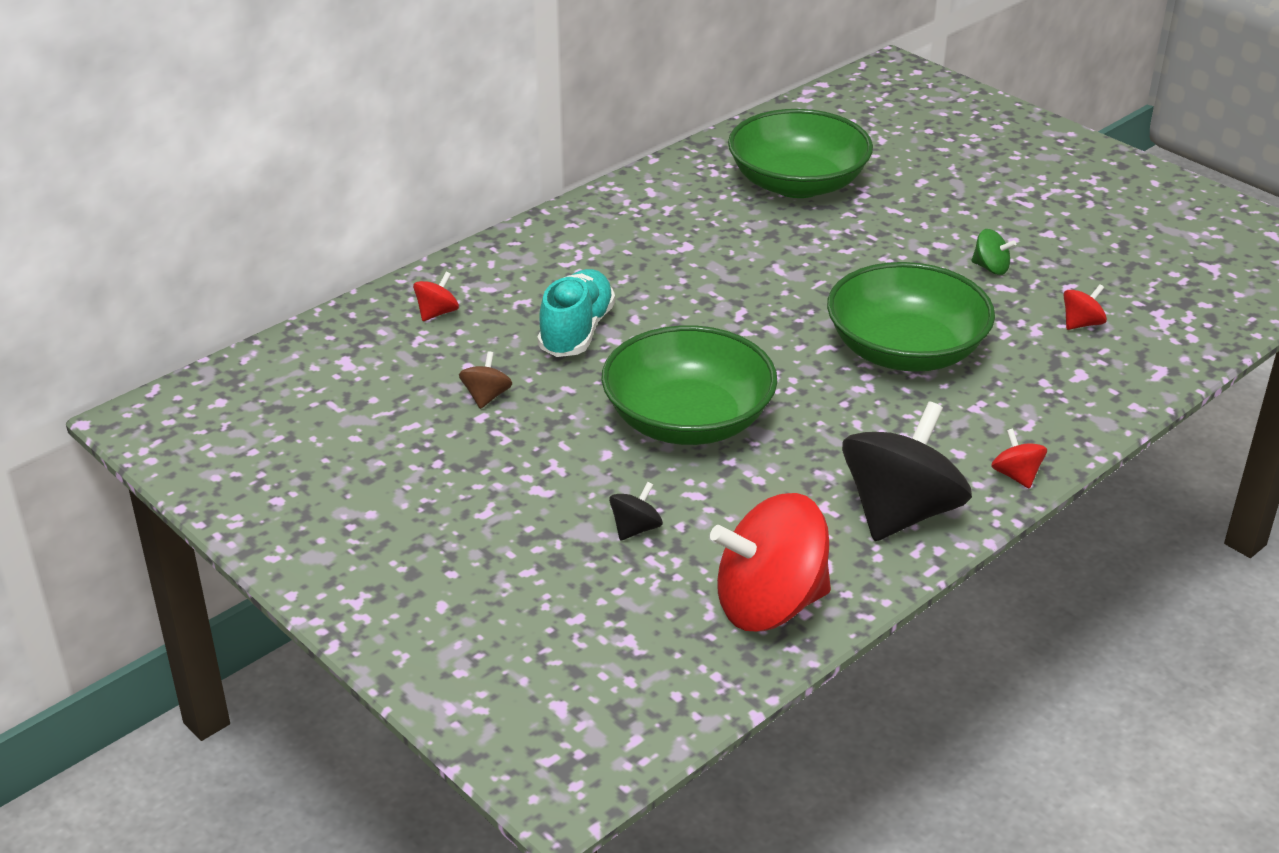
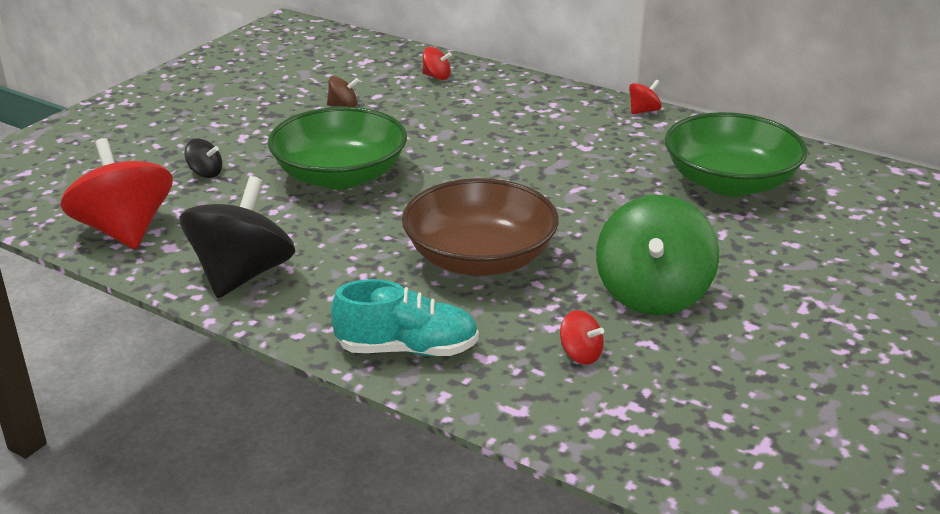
camera: 75 degrees right, 5 degrees down
turquoise shoe [537,269,615,357] -> turquoise shoe moved to [331,279,479,356]
green bowl [827,262,995,372] -> brown bowl [402,178,559,276]
black spinning top [842,401,972,541] -> black spinning top turned 90 degrees counterclockwise [179,176,295,298]
green spinning top [971,229,1016,275] -> green spinning top [596,195,719,315], size x2.33
red spinning top [991,428,1047,489] -> red spinning top moved to [629,80,662,114]

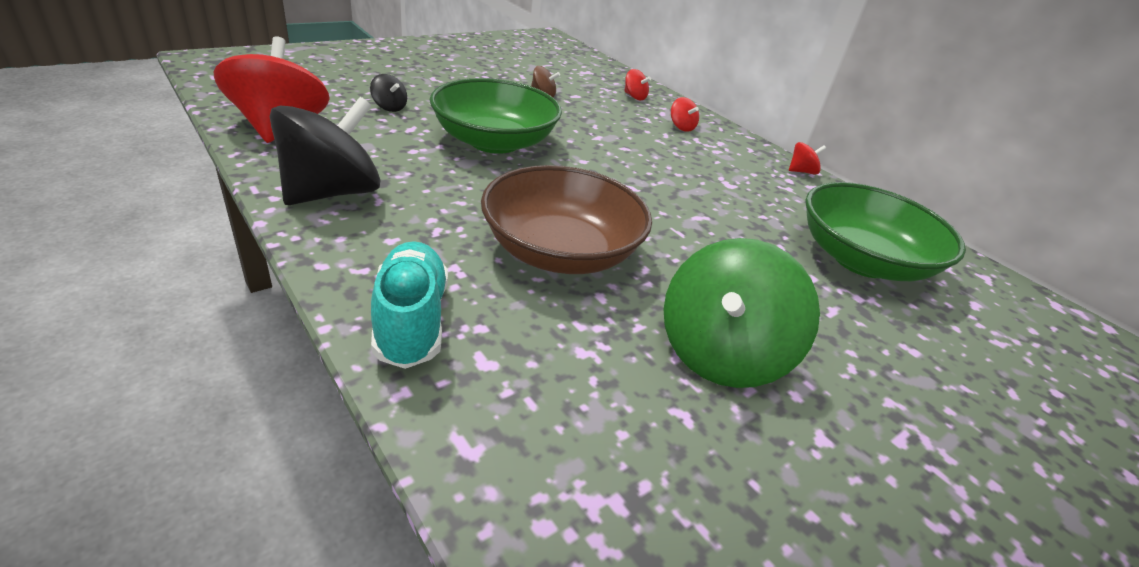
camera: 15 degrees right, 5 degrees up
turquoise shoe [331,279,479,356] -> turquoise shoe turned 120 degrees counterclockwise [371,241,448,369]
red spinning top [560,310,604,364] -> red spinning top moved to [671,97,699,132]

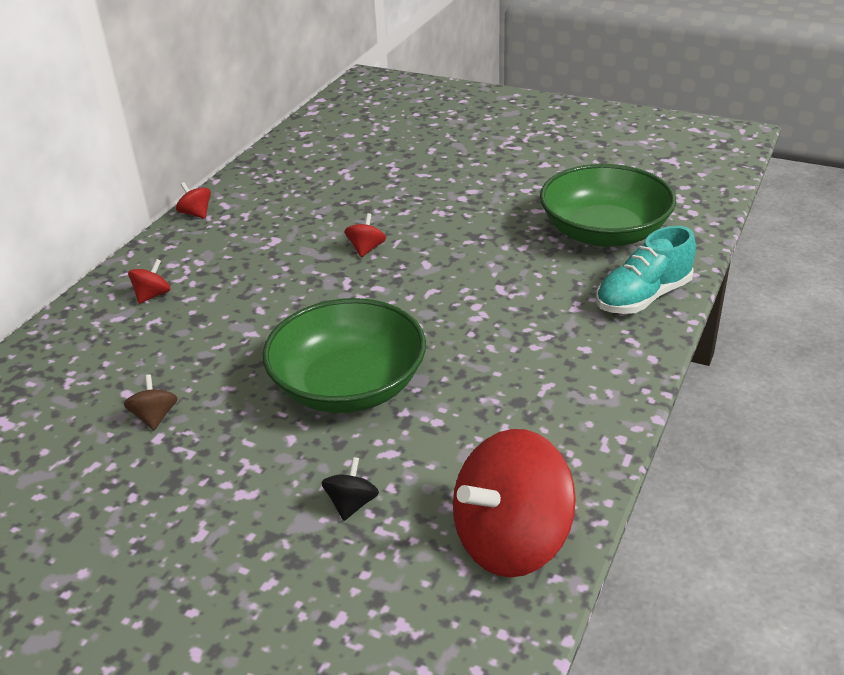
camera: 110 degrees left, 0 degrees up
black spinning top [270,97,380,205] -> none
brown bowl [481,165,652,274] -> none
red spinning top [624,69,651,100] -> red spinning top moved to [345,213,386,257]
green spinning top [663,238,820,388] -> none
green bowl [805,182,966,281] -> green bowl moved to [540,164,676,247]

